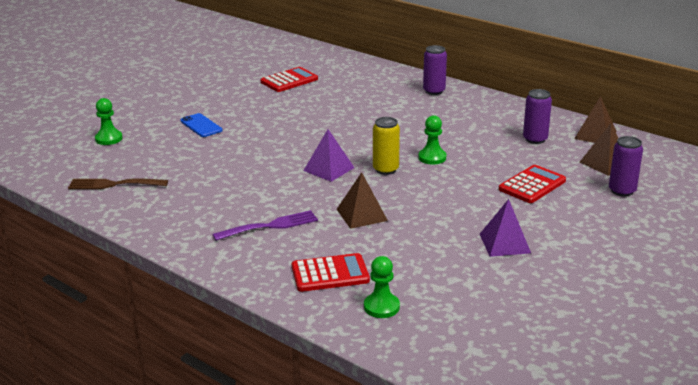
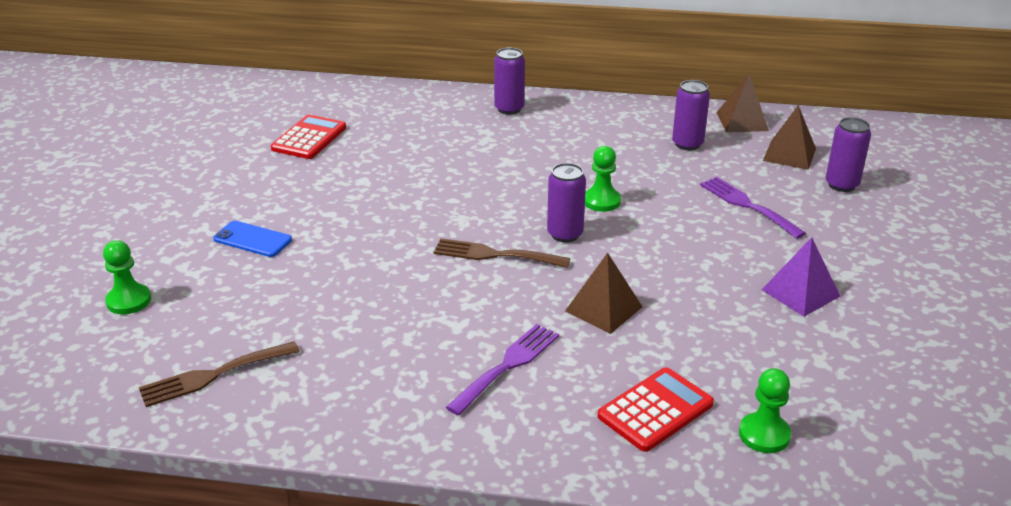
camera: 30 degrees left, 5 degrees up
purple pyramid [303,129,355,182] -> brown fork [434,238,570,268]
yellow can [373,117,400,175] -> purple can [547,163,586,242]
red calculator [499,165,566,203] -> purple fork [700,177,806,239]

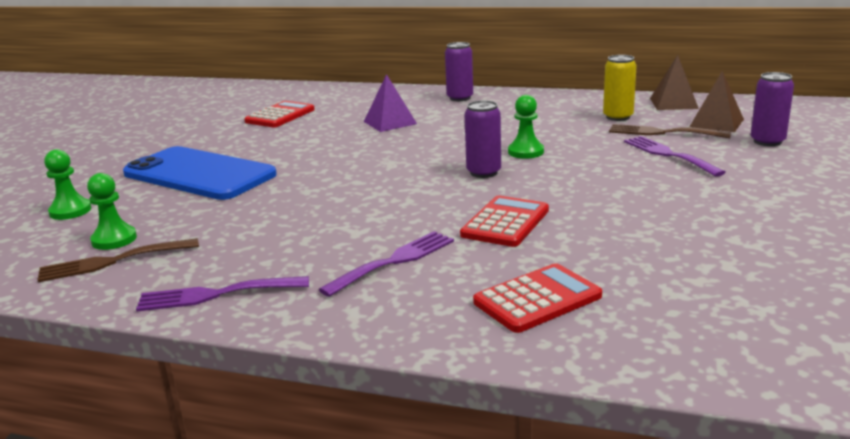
camera: 10 degrees right, 10 degrees down
blue phone [213,221,292,257] -> blue phone [123,146,277,200], size x2.27
brown fork [434,238,570,268] -> brown fork moved to [609,124,731,138]
brown pyramid [565,253,642,334] -> red calculator [460,196,549,247]
purple can [672,80,710,150] -> yellow can [603,55,637,121]
green pawn [739,368,791,453] -> green pawn moved to [87,173,137,250]
purple pyramid [762,237,840,317] -> purple pyramid moved to [364,74,417,132]
none -> purple fork [136,276,309,312]

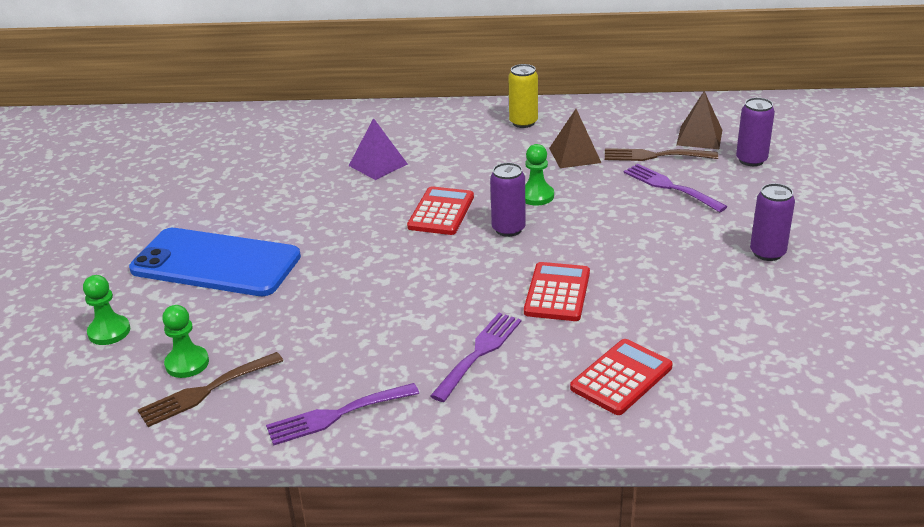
camera: 15 degrees left, 10 degrees up
red calculator [244,101,315,127] -> red calculator moved to [407,186,474,235]
purple can [445,42,473,101] -> purple can moved to [750,183,795,261]
yellow can [603,55,637,121] -> yellow can moved to [509,64,538,128]
brown pyramid [650,55,699,110] -> brown pyramid moved to [549,109,601,168]

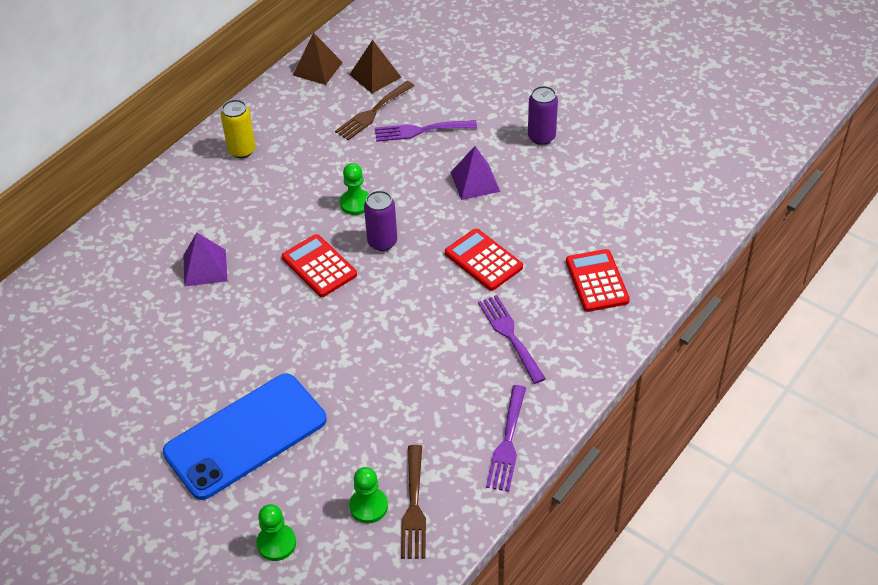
camera: 55 degrees left, 15 degrees up
brown pyramid [549,109,601,168] -> brown pyramid moved to [293,33,343,85]
purple can [736,97,775,166] -> none
none -> purple pyramid [450,146,500,200]

